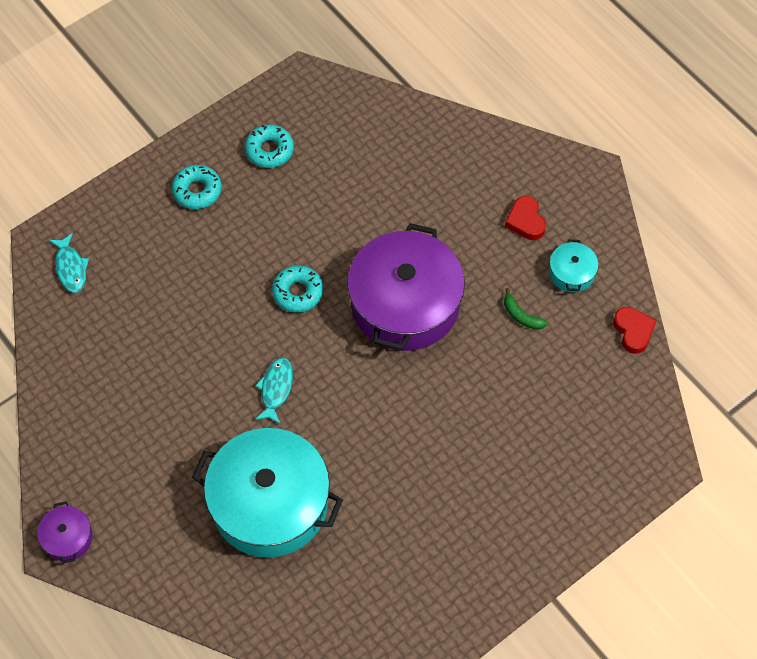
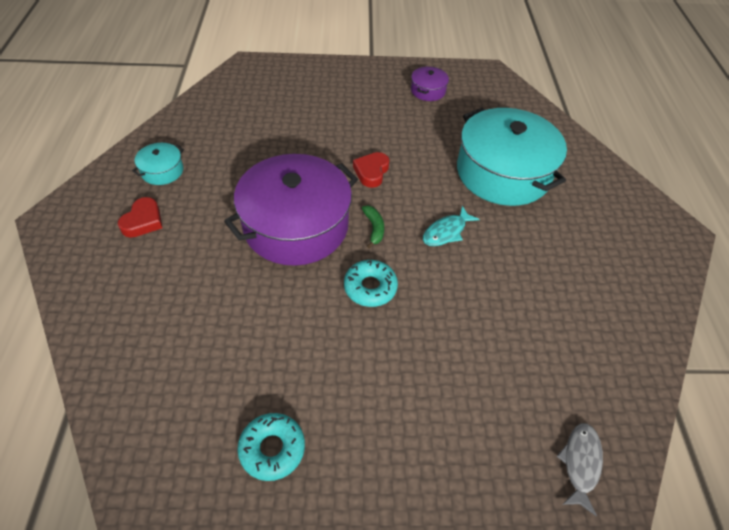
camera: 145 degrees left, 10 degrees down
purple pot [37,501,93,564] -> purple pot moved to [411,67,449,101]
turquoise fish [49,233,89,293] -> grey fish [556,423,603,516]
turquoise donut [172,165,222,209] -> none
green banana [504,288,548,330] -> green banana moved to [362,206,384,249]
red heart [613,307,657,354] -> red heart moved to [353,152,390,188]

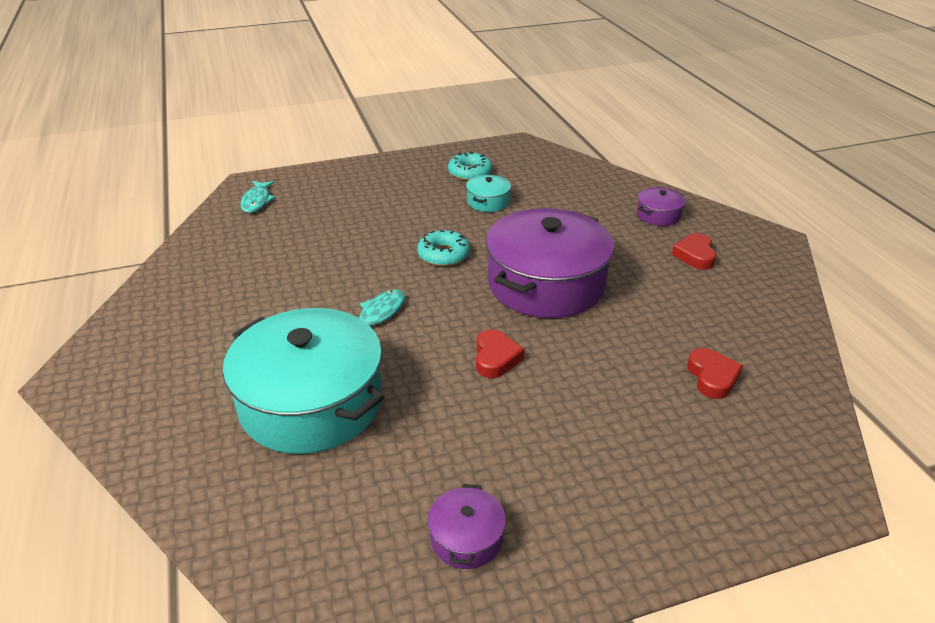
camera: 165 degrees right, 15 degrees down
turquoise pot [132,143,184,185] -> turquoise pot moved to [466,175,511,212]
green banana [362,206,384,249] -> none
grey fish [556,423,603,516] -> turquoise fish [240,181,275,213]
none -> purple pot [637,187,685,226]
none -> red heart [687,348,743,399]

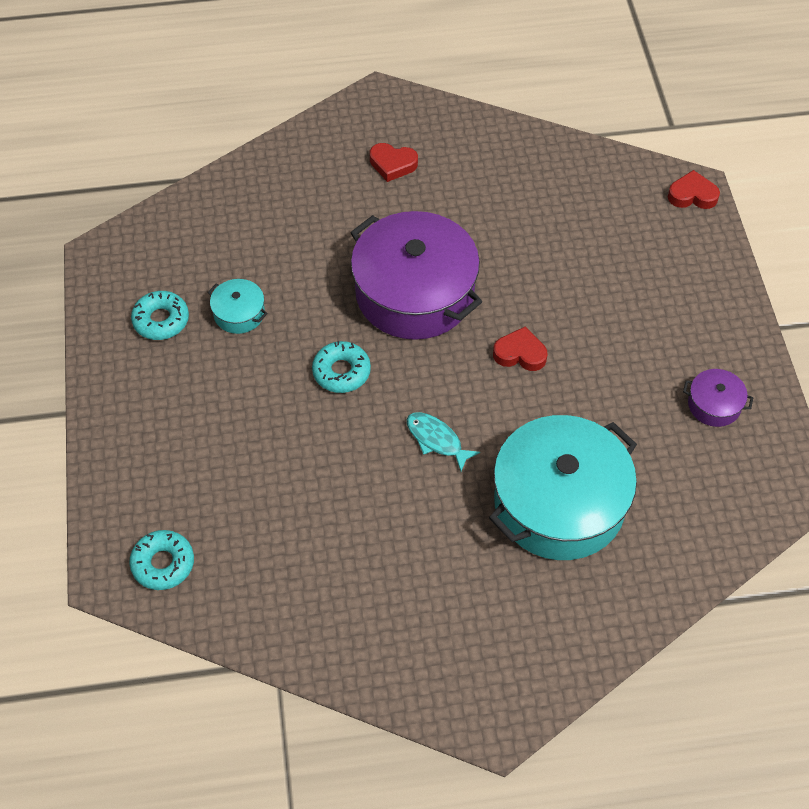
camera: 80 degrees left, 20 degrees up
turquoise fish [240,181,275,213] -> turquoise donut [129,530,194,590]
purple pot [637,187,685,226] -> none
red heart [687,348,743,399] -> red heart moved to [668,170,720,209]

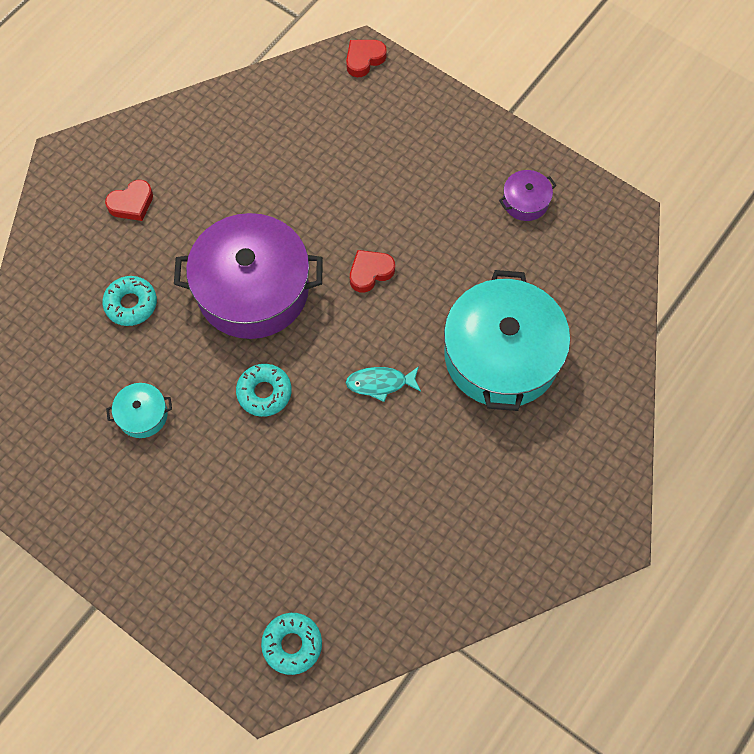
camera: 45 degrees left, 10 degrees up
turquoise donut [131,291,189,340] -> turquoise donut moved to [102,276,157,326]

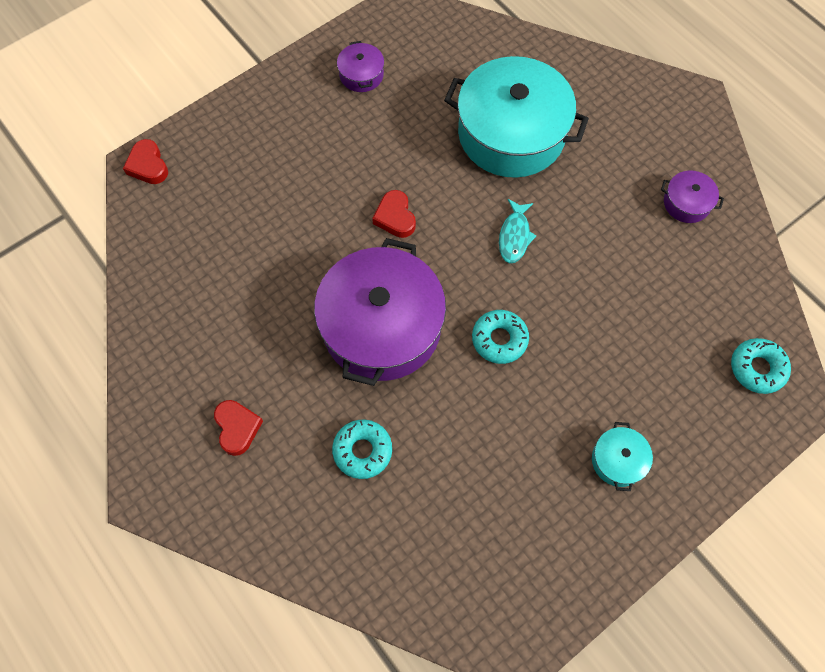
camera: 75 degrees left, 0 degrees up
turquoise pot [106,383,172,438] -> turquoise pot moved to [592,422,653,491]
none -> purple pot [661,170,724,223]

